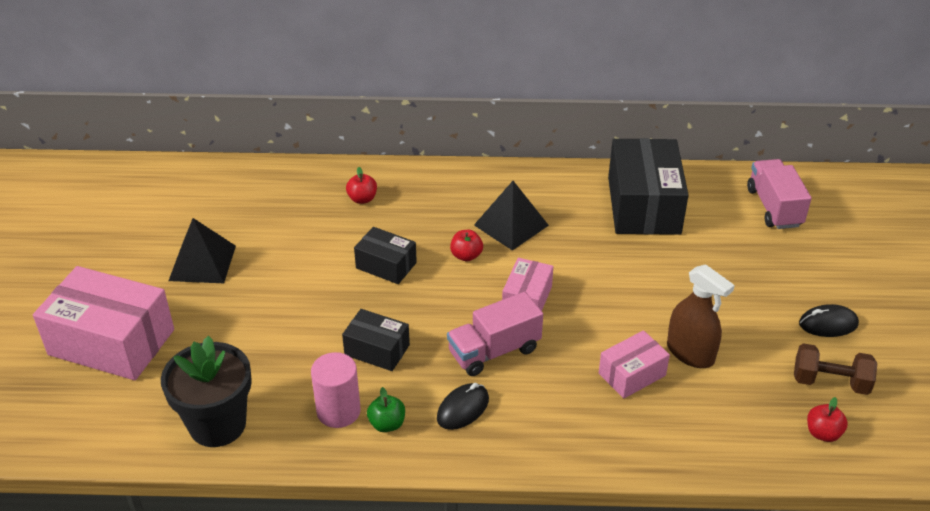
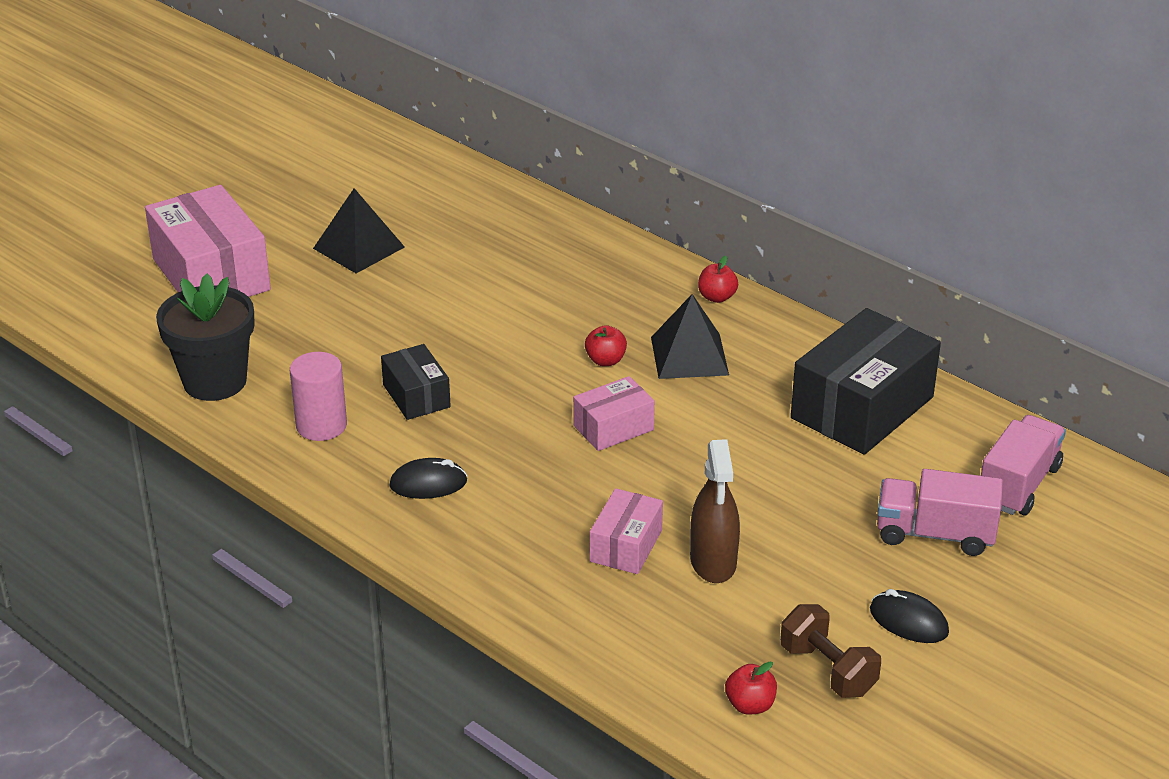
camera: 40 degrees right, 5 degrees down
red apple [346,167,377,204] -> red apple moved to [698,256,738,303]
black box [354,227,417,284] -> none
green apple [367,387,405,432] -> none
pink truck [447,292,543,376] -> pink truck moved to [877,469,1003,556]
pink box [599,330,670,398] -> pink box turned 75 degrees counterclockwise [590,488,663,574]

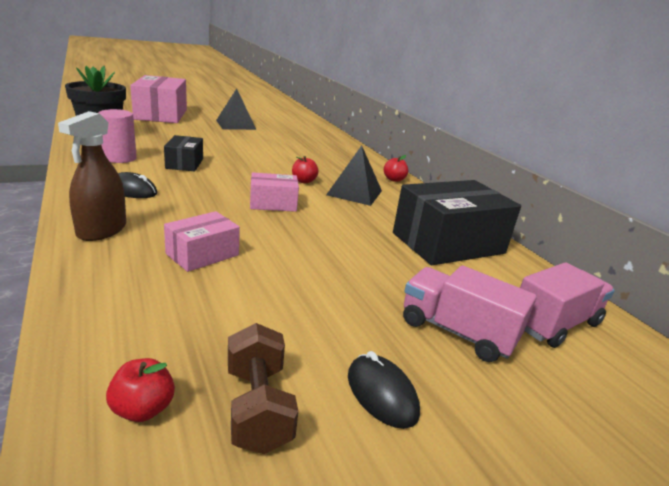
camera: 20 degrees right, 10 degrees down
brown spray bottle [690,439,740,583] -> brown spray bottle moved to [58,111,126,241]

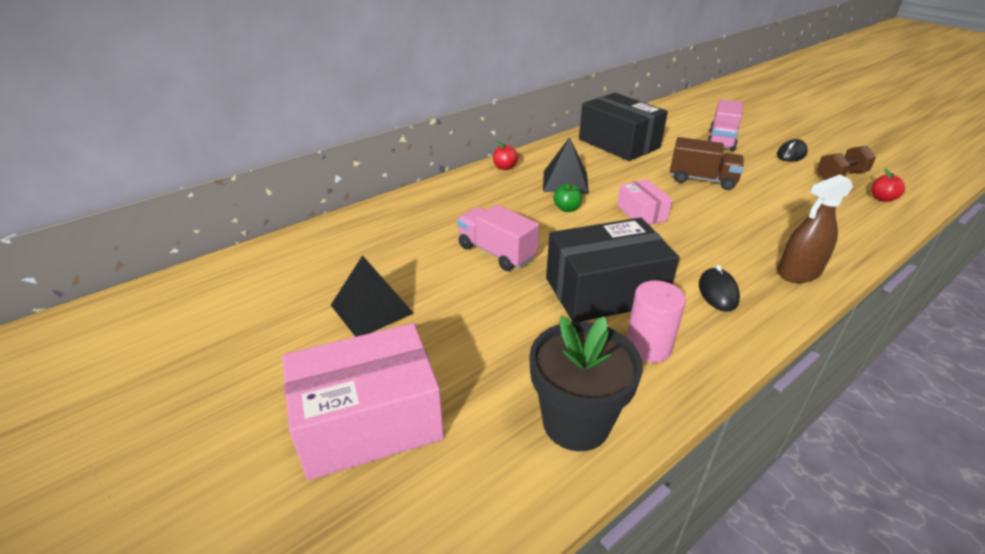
camera: 100 degrees left, 10 degrees up
brown spray bottle [58,111,126,241] -> brown spray bottle turned 150 degrees clockwise [778,175,853,283]
black box [164,135,203,171] -> black box [546,217,679,322], size x1.89
pink box [164,211,240,272] -> none
red apple [292,156,319,184] -> green apple [553,184,582,212]
pink truck [520,262,615,348] -> pink truck moved to [457,205,539,271]
none -> brown truck [670,137,744,190]

